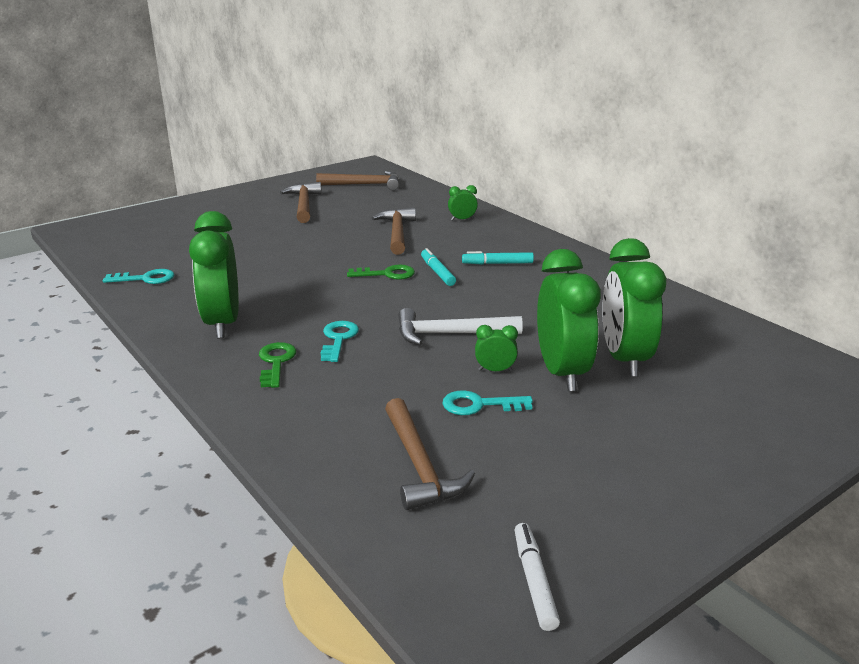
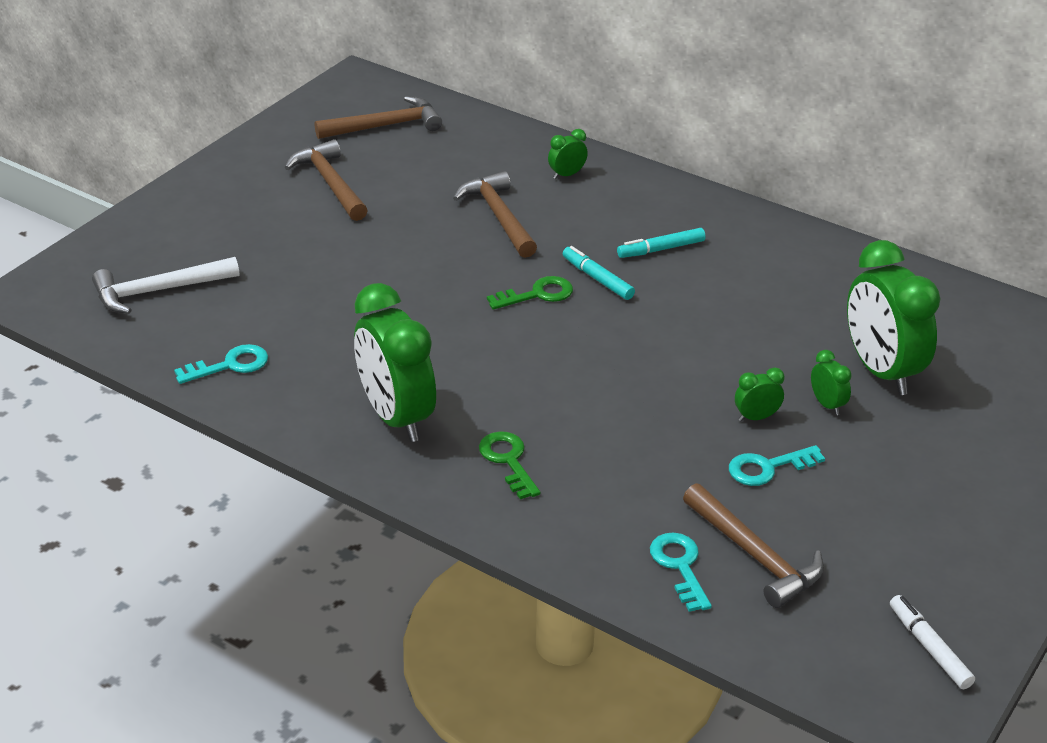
camera: 20 degrees left, 10 degrees up
turquoise key [321,321,359,362] -> turquoise key moved to [650,533,712,612]
white hammer [398,308,523,345] -> white hammer moved to [92,257,239,314]
green clock [537,249,601,391] -> green clock [811,350,852,415], size x0.42

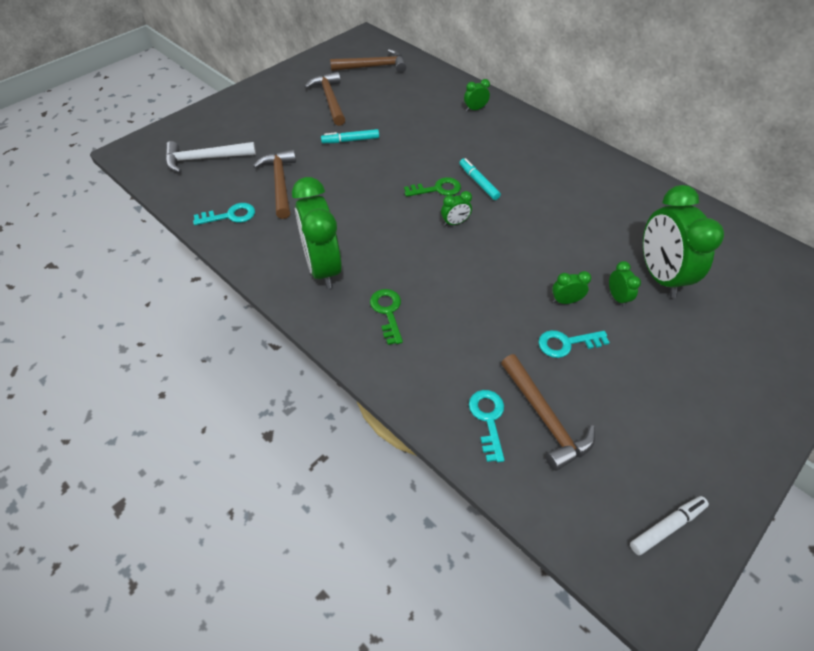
camera: 10 degrees right, 15 degrees up
brown hammer [453,171,537,258] -> brown hammer moved to [253,150,296,219]
turquoise marker [617,228,706,258] -> turquoise marker moved to [321,129,379,143]
white marker [890,595,975,689] -> white marker turned 75 degrees clockwise [630,496,709,555]
none -> green clock [441,191,472,226]

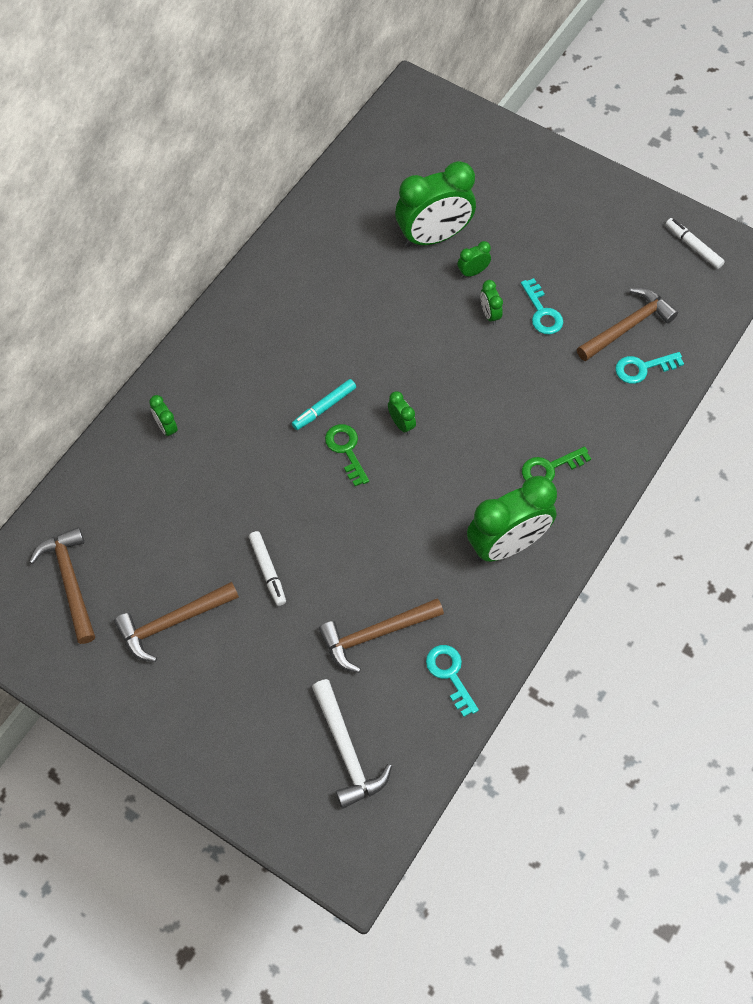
camera: 100 degrees left, 10 degrees up
turquoise marker [321,129,379,143] -> white marker [249,531,286,606]

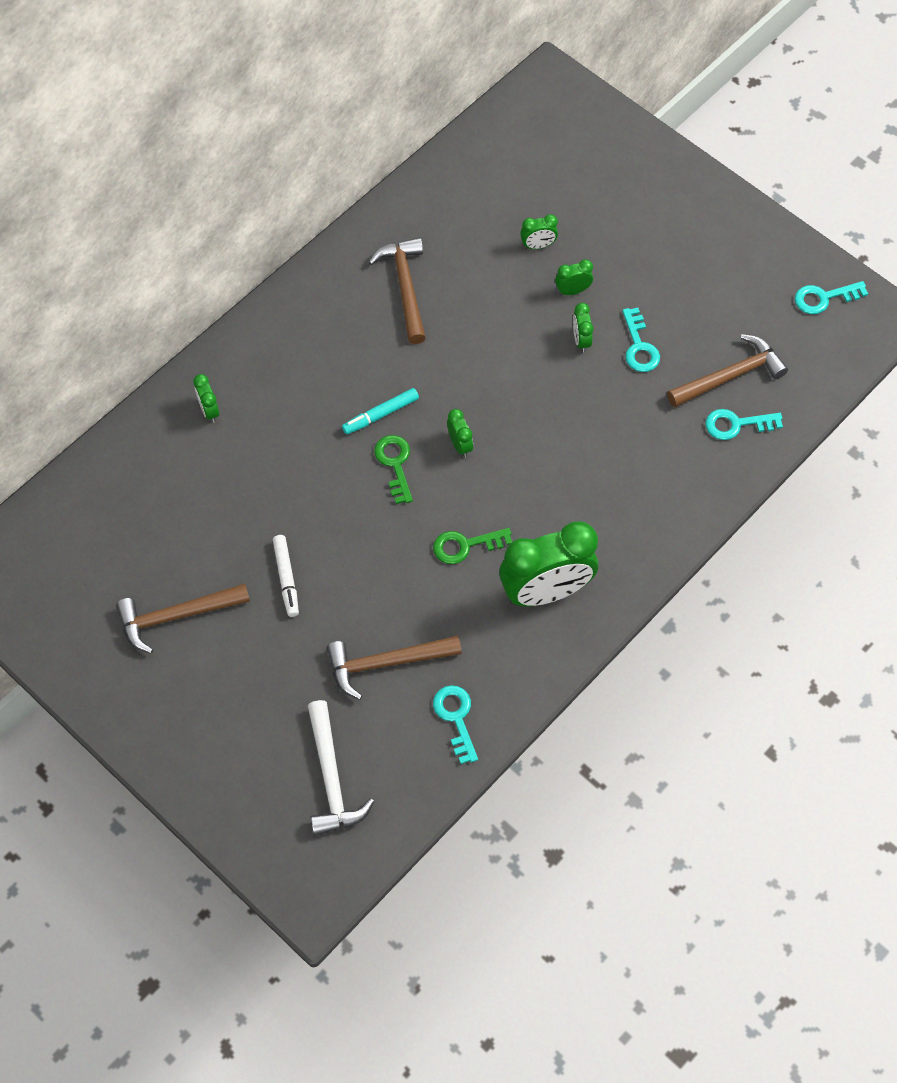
camera: 10 degrees right, 0 degrees up
brown hammer [29,527,95,644] -> brown hammer moved to [368,237,426,344]
green clock [395,161,476,247] -> green clock [520,214,558,249], size x0.42
green key [522,446,591,481] -> green key moved to [433,528,512,564]
white marker [666,218,725,269] -> turquoise key [795,281,868,314]

